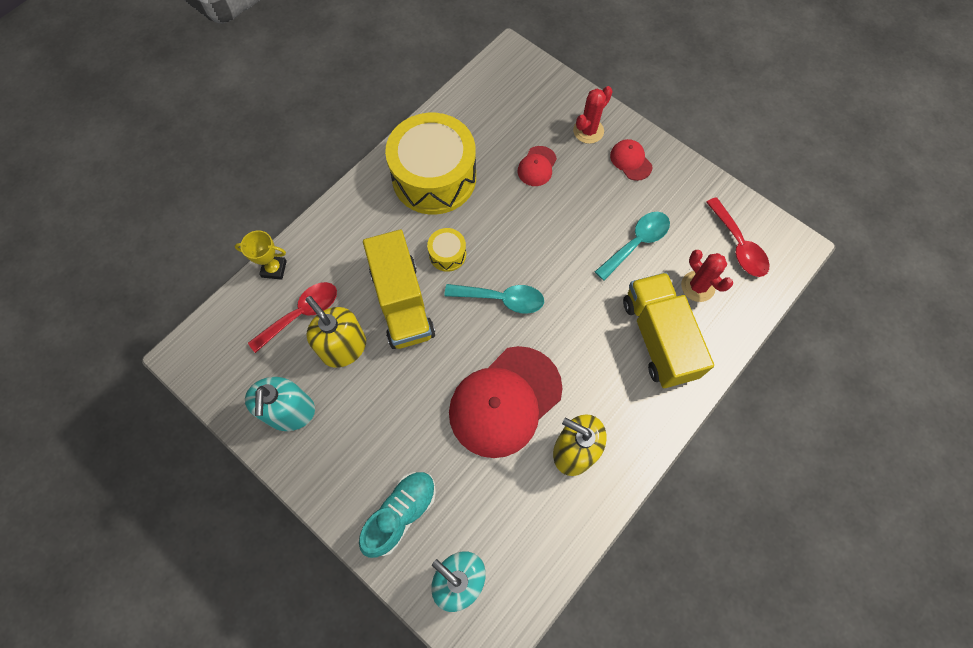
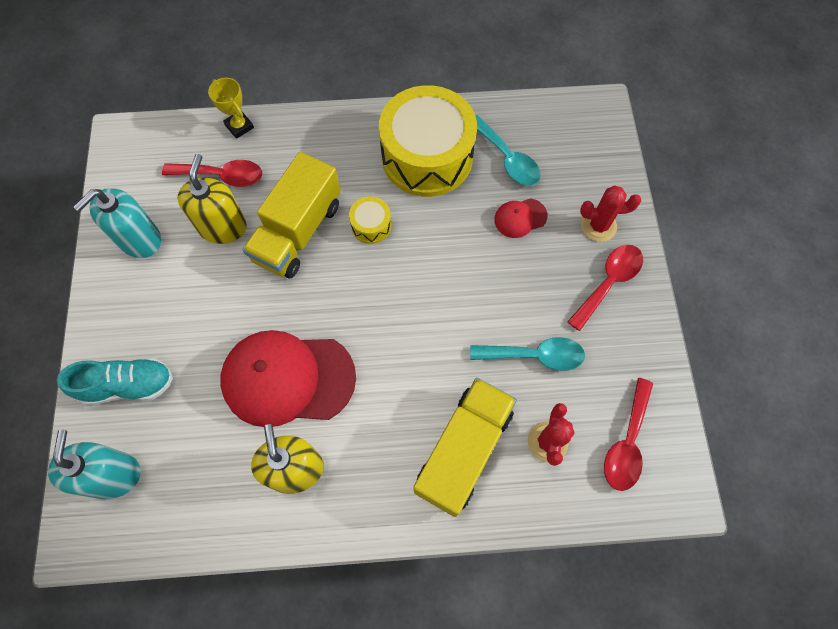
camera: 45 degrees right, 0 degrees up
turquoise spoon [444,284,544,314] -> turquoise spoon moved to [475,115,541,186]
red cap [610,139,652,181] -> red spoon [568,245,643,331]

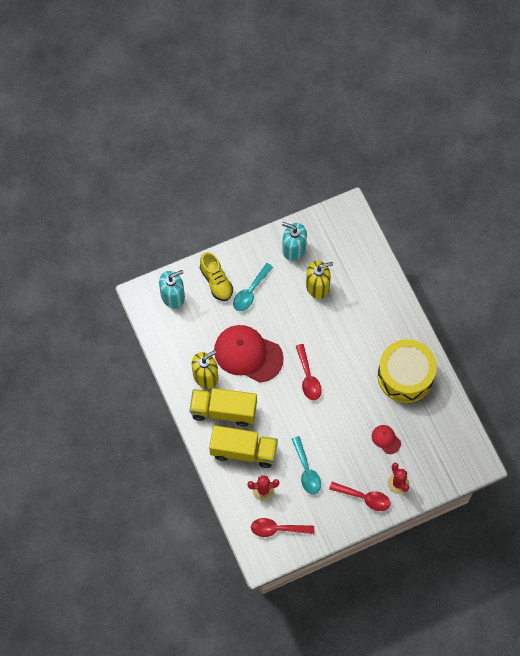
camera: 70 degrees right, 0 degrees up
turquoise shoe [57,358,173,405] -> yellow shoe [200,252,233,301]
red spoon [162,160,262,187] -> red spoon moved to [296,344,322,400]
yellow trophy [208,78,254,139] -> none
red cap [220,330,356,427] -> red cap turned 45 degrees counterclockwise [214,325,284,383]
yellow truck [243,152,341,278] -> yellow truck moved to [190,388,257,427]
yellow drum [349,197,391,244] -> none
turquoise spoon [475,115,541,186] -> turquoise spoon moved to [233,263,273,311]

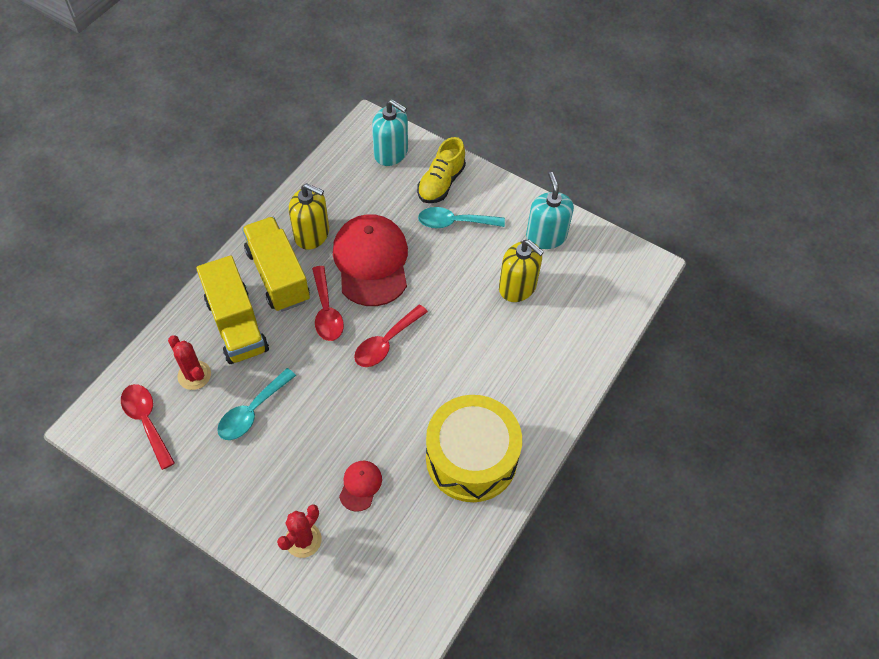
camera: 55 degrees right, 10 degrees down
red spoon [329,482,391,511] -> red spoon moved to [312,266,344,341]

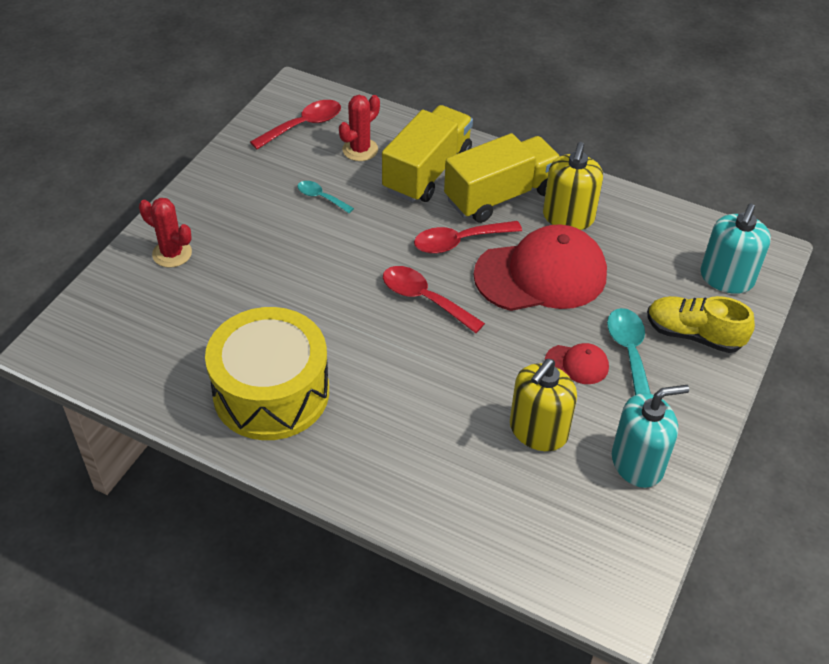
camera: 85 degrees right, 10 degrees down
yellow truck [196,255,269,364] -> yellow truck turned 150 degrees clockwise [382,105,473,203]
turquoise spoon [217,368,296,440] -> turquoise spoon [298,181,354,213], size x0.60
red cap [339,461,382,512] -> red cap moved to [545,343,609,384]

